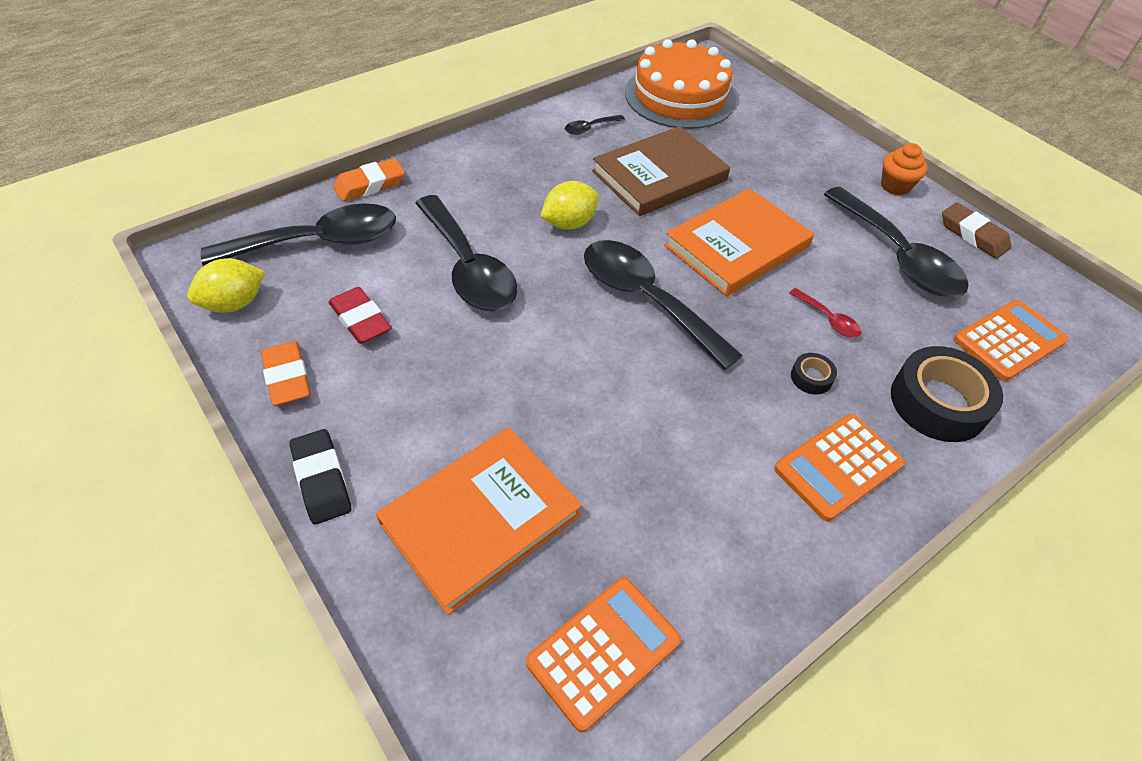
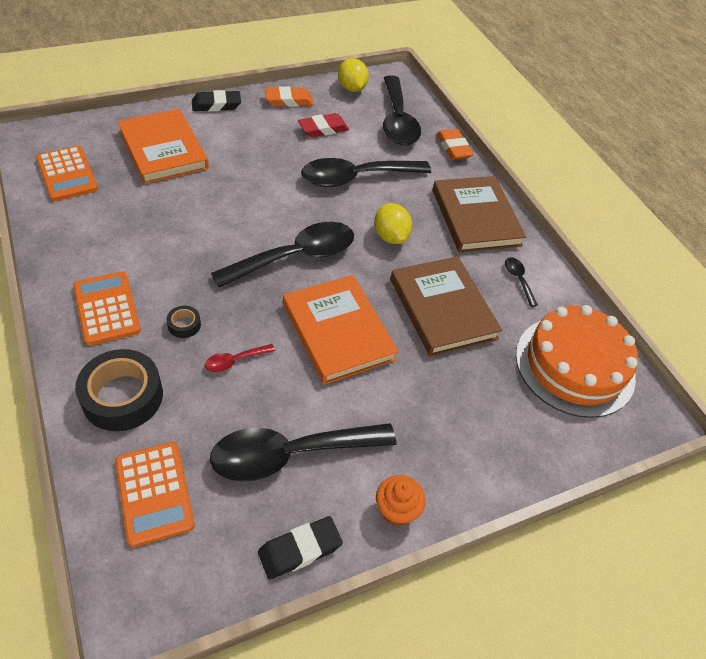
camera: 100 degrees right, 0 degrees up
brown eraser [942,202,1011,259] -> black eraser [258,516,343,580]
none -> brown book [433,176,526,253]

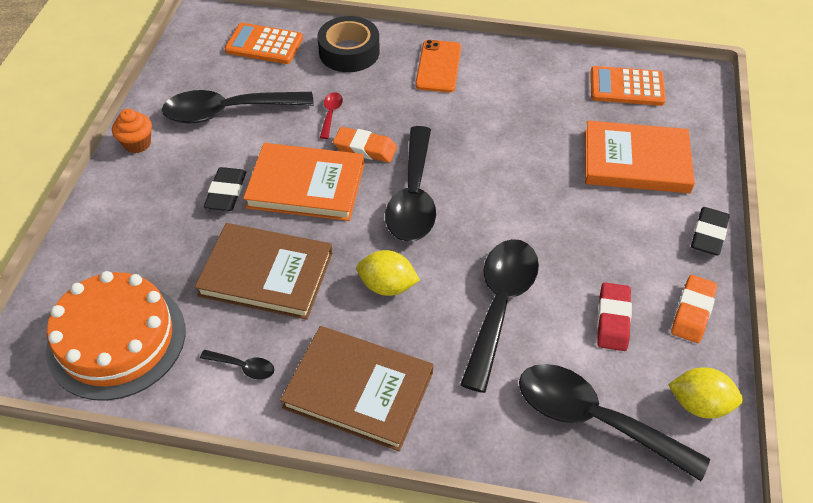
camera: 130 degrees right, 0 degrees up
orange calculator [73,271,141,346] -> orange phone [415,40,461,92]
black tape [166,306,201,338] -> none
black spoon [210,423,396,481] -> black spoon turned 120 degrees counterclockwise [162,90,314,123]
black eraser [258,516,343,580] -> black eraser moved to [204,167,246,211]
orange eraser [437,129,473,160] -> orange eraser moved to [333,127,397,163]

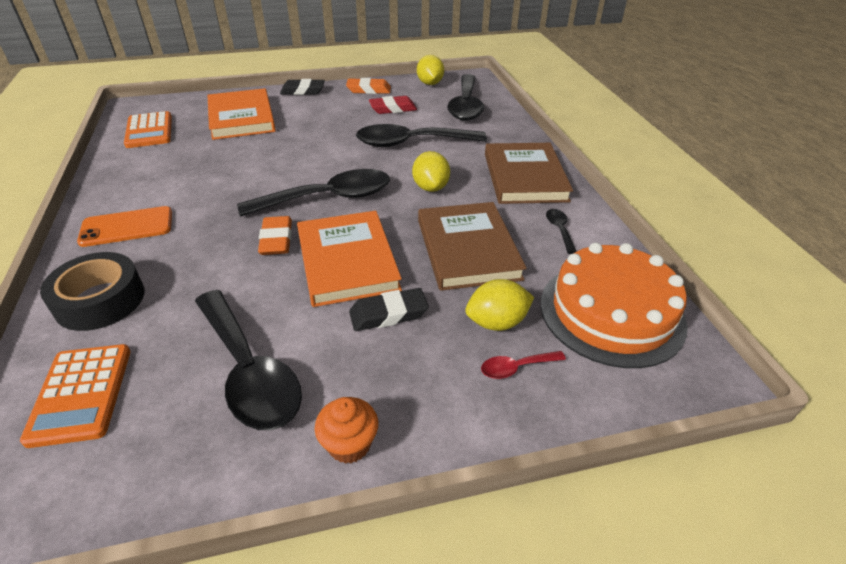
camera: 115 degrees left, 10 degrees down
red spoon [320,92,343,139] -> red spoon moved to [481,351,566,379]
none -> yellow lemon [465,279,534,331]

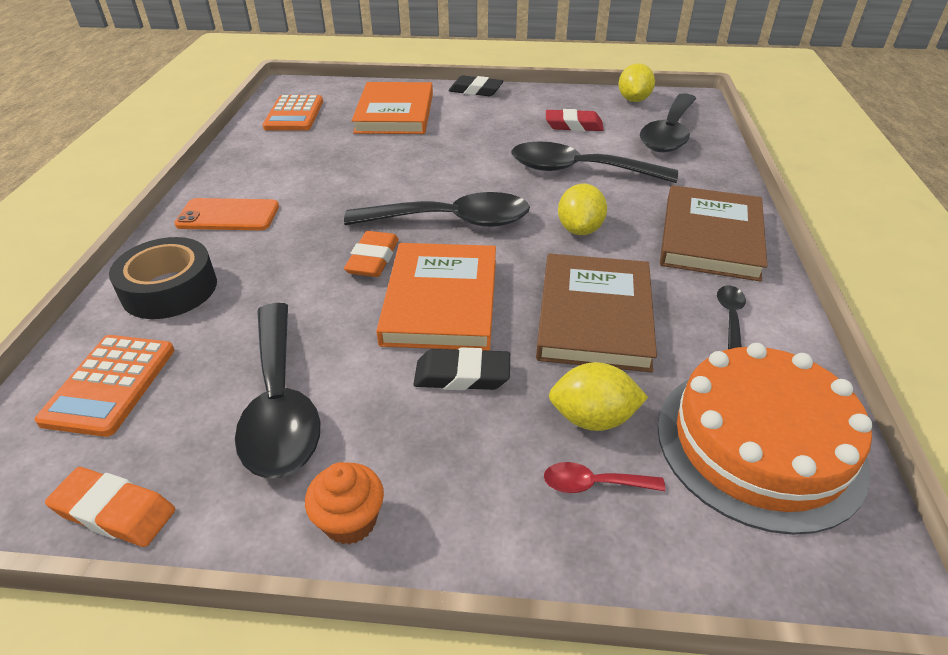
camera: 20 degrees right, 0 degrees up
orange eraser [346,78,391,94] -> orange eraser moved to [45,467,175,547]

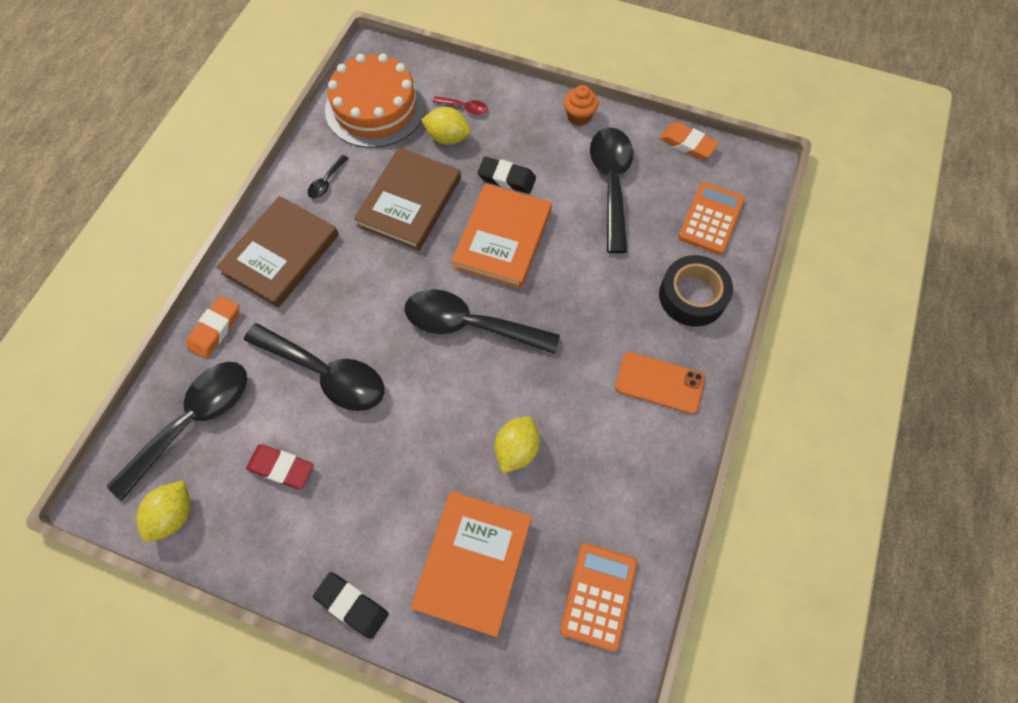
camera: 165 degrees left, 25 degrees up
orange eraser [344,231,399,277] -> orange eraser moved to [187,296,239,359]
yellow lemon [558,184,607,235] -> yellow lemon moved to [494,416,540,473]

